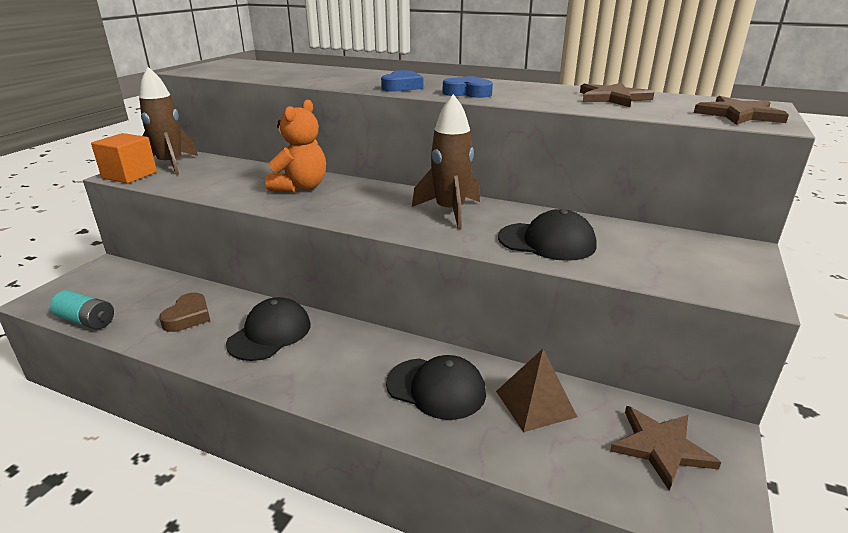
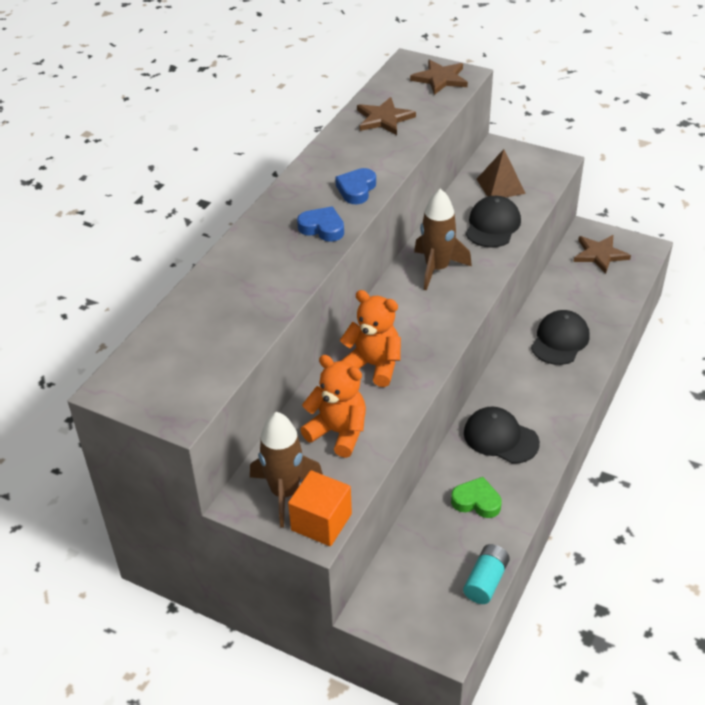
camera: 85 degrees left, 15 degrees up
brown heart [159,293,210,332] -> green heart [451,477,502,518]
brown pyramid [496,349,577,432] -> brown pyramid moved to [477,149,526,197]
none -> orange teddy bear [300,355,366,458]

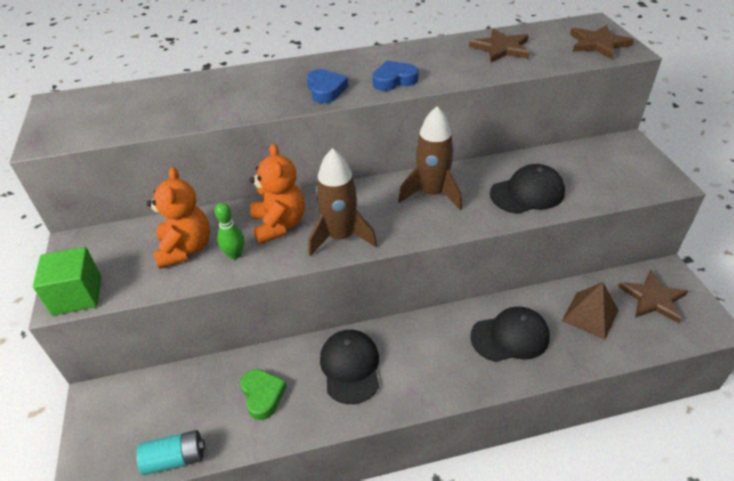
camera: 50 degrees right, 0 degrees up
brown rocket [250,412,323,527] -> brown rocket moved to [309,148,377,257]
orange cube [288,470,352,546] -> green cube [33,247,102,316]
brown pyramid [477,149,526,197] -> brown pyramid moved to [562,282,619,340]
none -> green bowling pin [215,203,244,259]

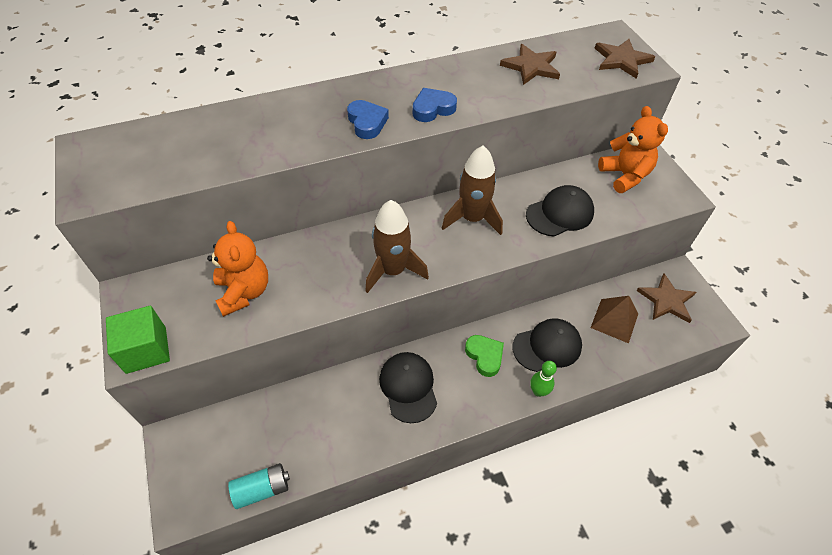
camera: 10 degrees left, 10 degrees up
green bowling pin [215,203,244,259] -> green bowling pin moved to [530,361,557,397]
green heart [241,369,287,420] -> green heart moved to [465,335,504,377]
orange teddy bear [250,144,305,244] -> orange teddy bear moved to [598,106,668,193]

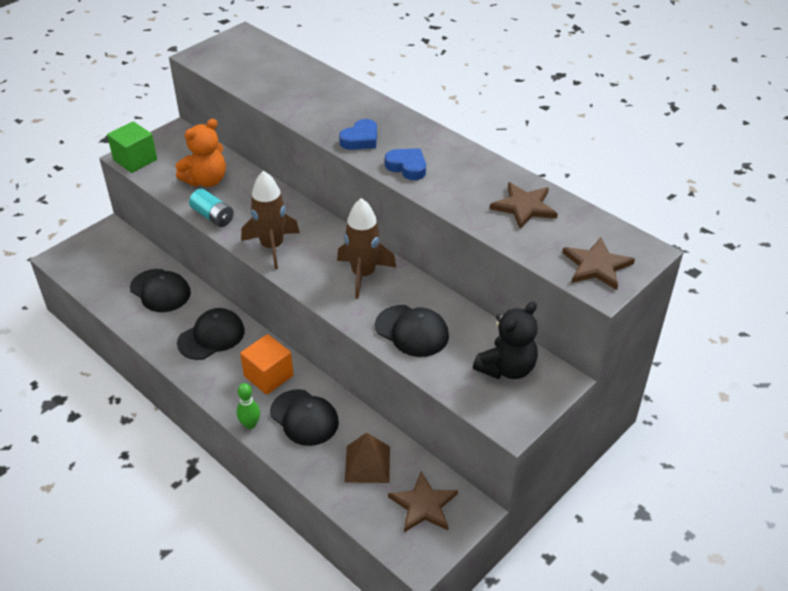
camera: 65 degrees right, 10 degrees down
turquoise battery [228,463,290,509] -> turquoise battery moved to [189,189,234,227]
green heart [465,335,504,377] -> orange cube [240,334,294,395]
orange teddy bear [598,106,668,193] -> black teddy bear [473,301,538,379]
none -> black cap [130,269,191,312]

